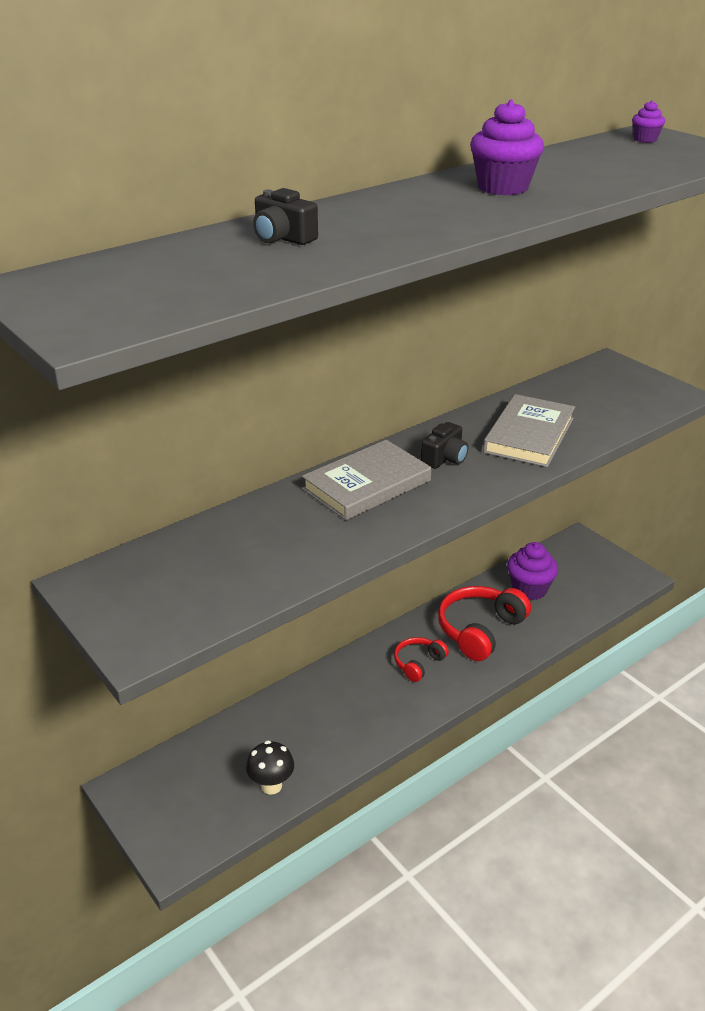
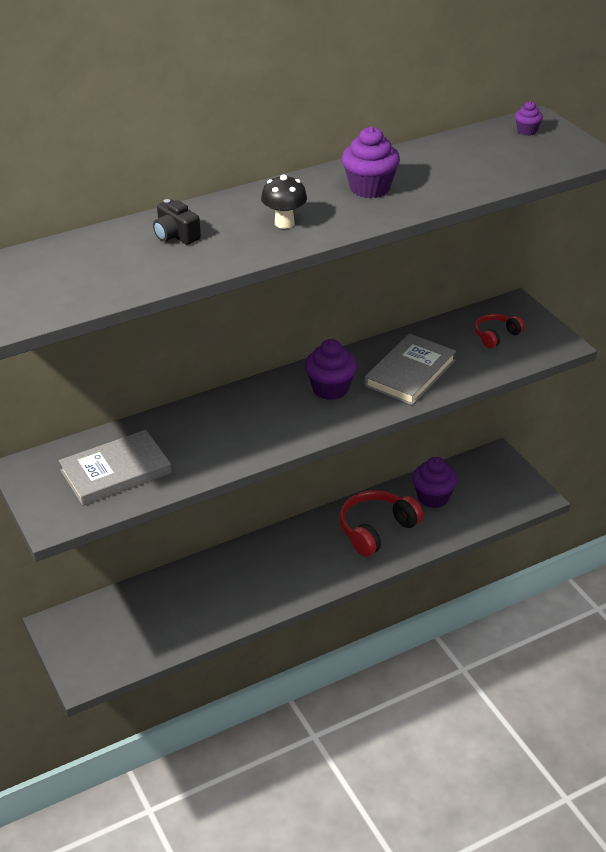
camera: 10 degrees right, 5 degrees up
black mushroom [246,740,294,795] -> black mushroom moved to [261,174,307,229]
grey book [302,440,432,520] -> grey book moved to [59,430,171,506]
red headphones [394,637,449,682] -> red headphones moved to [475,314,524,349]
black camera [421,422,468,469] -> purple cupcake [305,339,357,400]

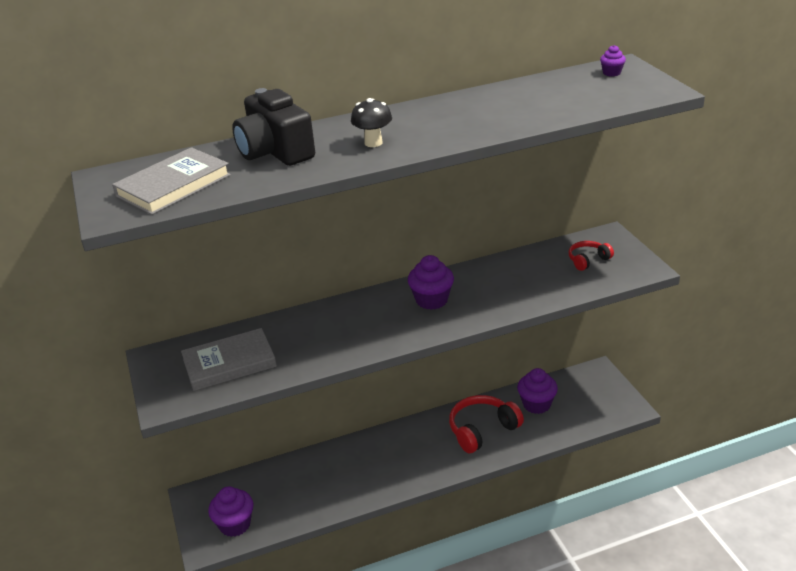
camera: 10 degrees right, 5 degrees down
black camera [153,199,201,245] -> black camera [232,88,315,166], size x1.96
purple cupcake [342,127,400,198] -> purple cupcake moved to [208,487,253,537]
grey book [364,334,456,405] -> grey book moved to [112,147,231,215]

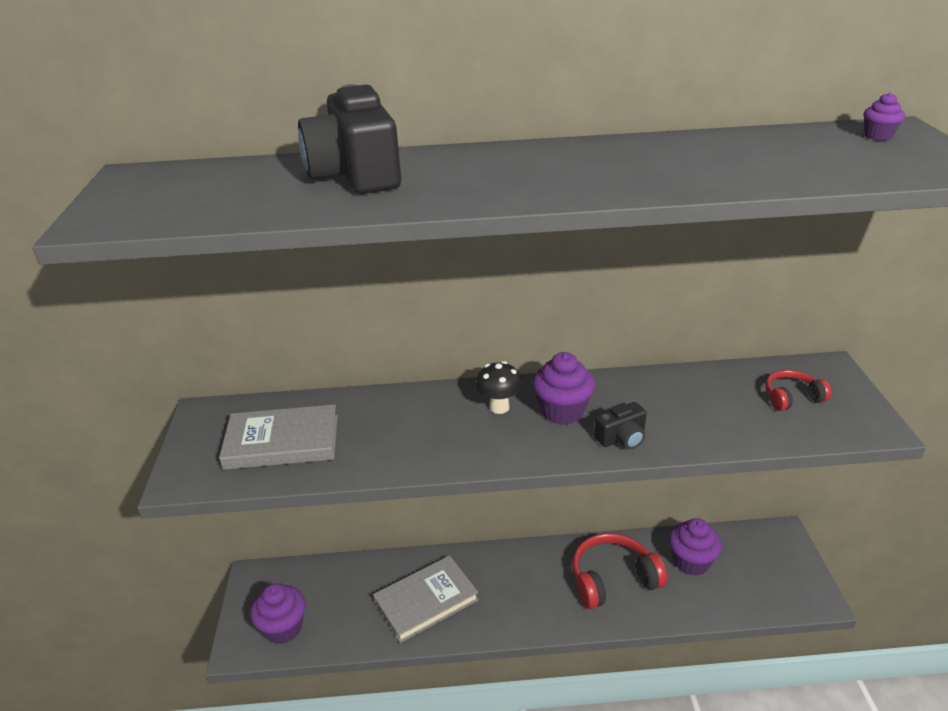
camera: 15 degrees right, 0 degrees up
grey book [112,147,231,215] -> grey book moved to [373,555,479,643]
black mushroom [351,98,392,147] -> black mushroom moved to [476,361,522,414]
none -> black camera [594,402,646,449]

